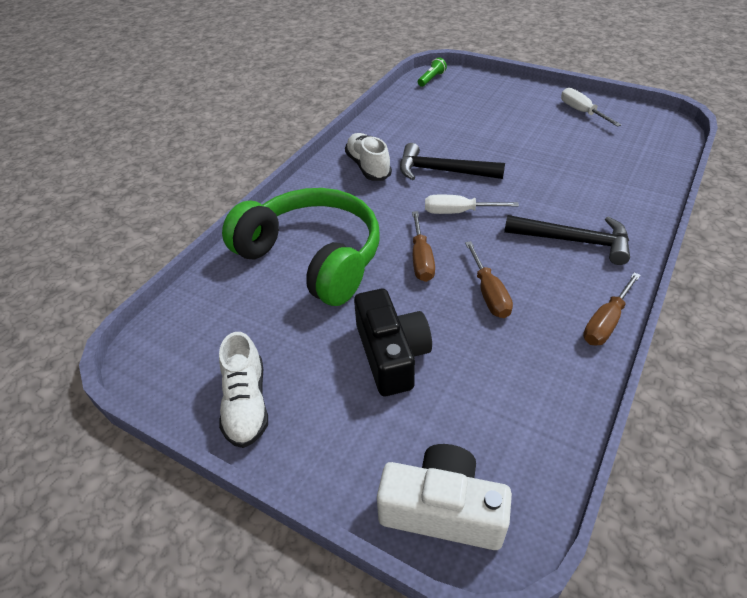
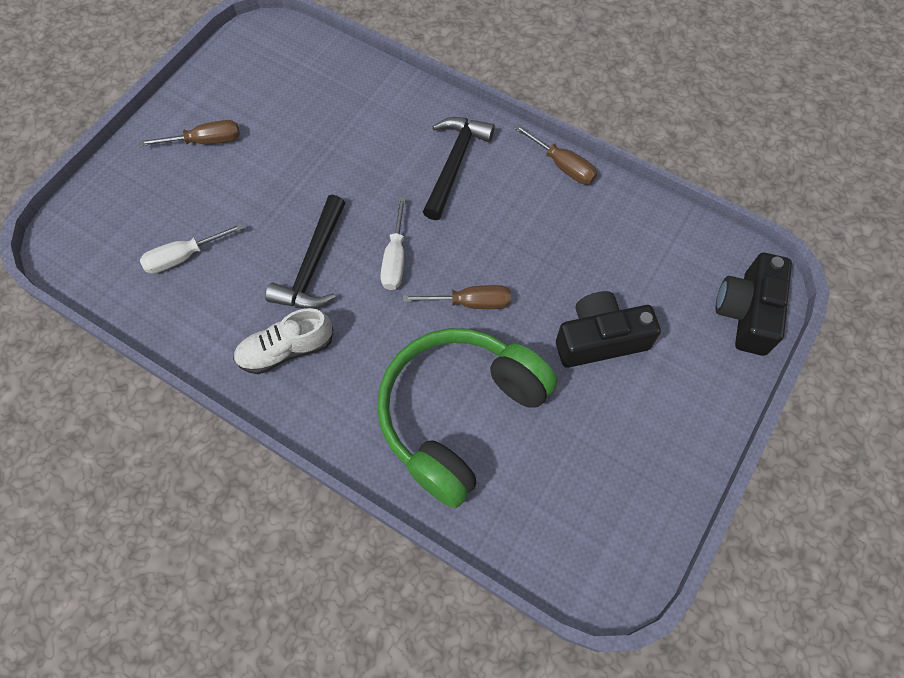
camera: 90 degrees left, 20 degrees up
white shoe [219,332,268,448] -> none
white camera [377,444,512,550] -> black camera [716,253,792,356]
green flashlight [418,57,447,87] -> none
brown screwdriver [465,241,513,318] -> brown screwdriver moved to [140,120,240,146]
white screwdriver [561,88,621,127] -> white screwdriver moved to [140,223,244,274]

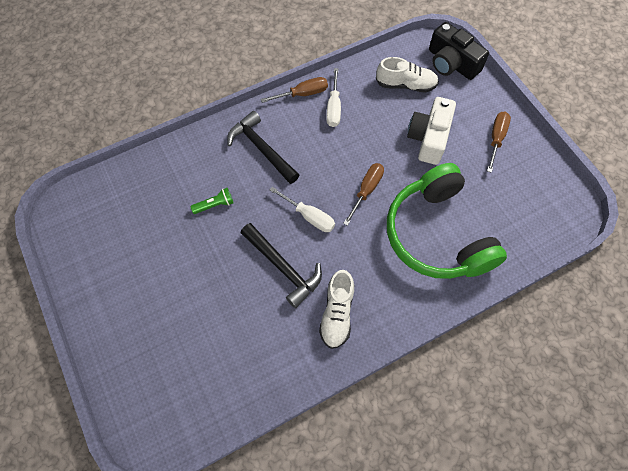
camera: 60 degrees left, 0 degrees up
brown screwdriver [140,120,240,146] -> brown screwdriver moved to [487,112,511,173]
white screwdriver [140,223,244,274] -> white screwdriver moved to [326,68,341,127]
black camera [556,291,661,368] -> white camera [407,97,456,165]
none -> green flashlight [190,188,234,214]
none -> white shoe [376,57,439,93]

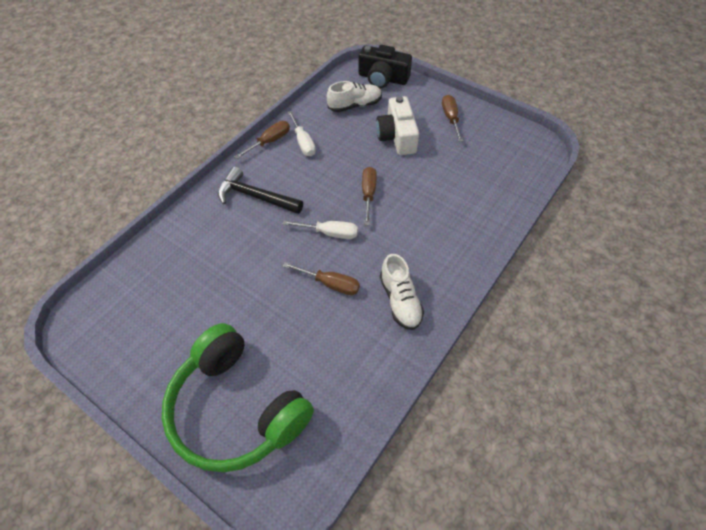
camera: 25 degrees left, 10 degrees down
green flashlight [190,188,234,214] -> none
black hammer [241,223,322,308] -> brown screwdriver [283,262,360,295]
green headphones [387,163,507,279] -> green headphones moved to [162,323,314,472]

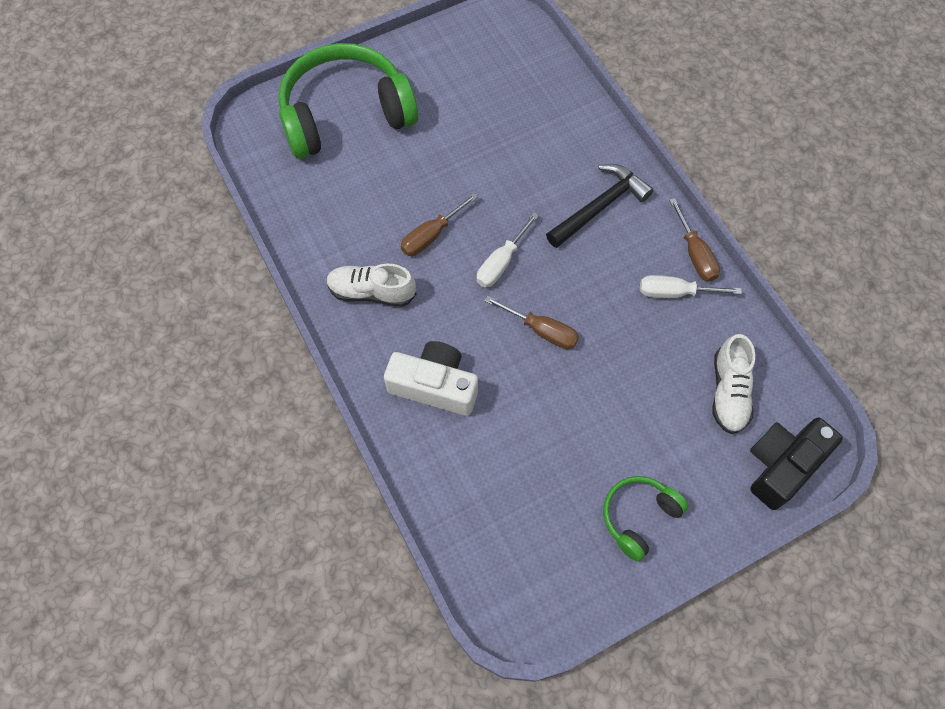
camera: 115 degrees right, 10 degrees up
white camera [376,96,419,155] -> white camera moved to [384,341,478,416]
brown screwdriver [442,95,463,142] -> green headphones [603,476,688,562]

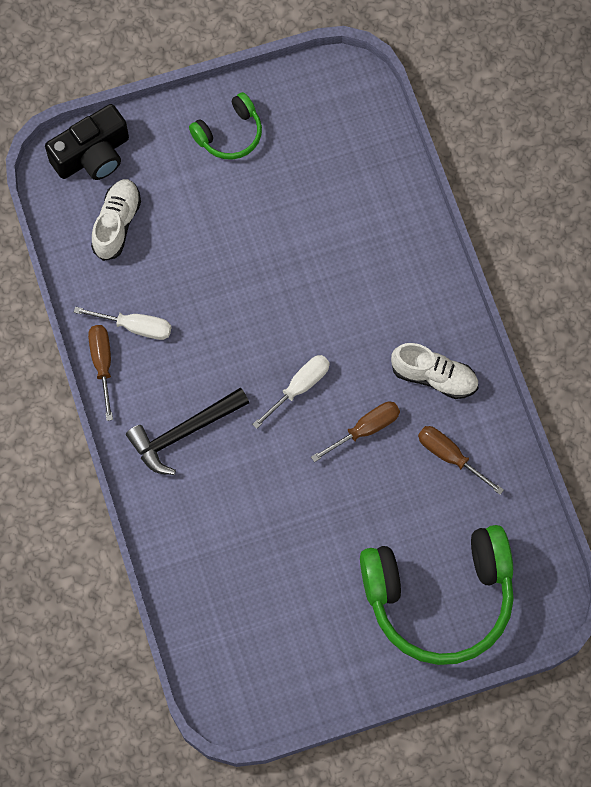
camera: 170 degrees left, 5 degrees up
white camera [384,341,478,416] -> none
brown screwdriver [484,295,579,349] -> brown screwdriver moved to [418,426,504,495]

